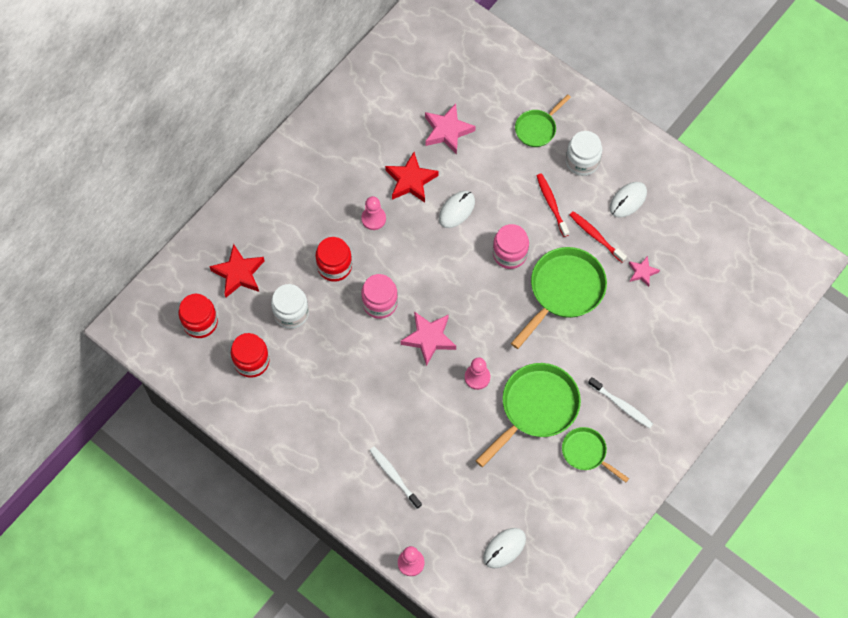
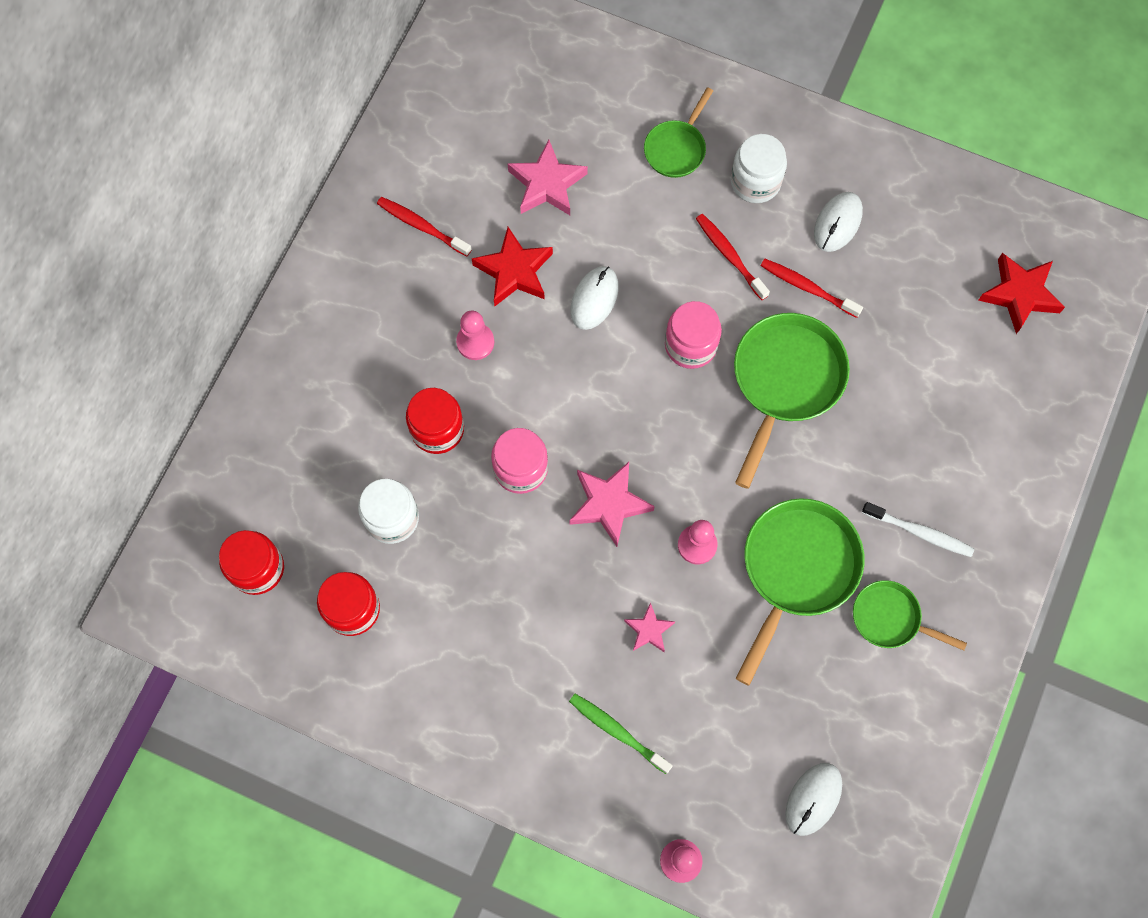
camera: 15 degrees left, 5 degrees up
red star [209,244,265,297] -> red star moved to [978,253,1065,334]
white toothbrush [369,447,422,509] -> green toothbrush [569,694,673,774]
pink star [629,256,660,287] -> pink star moved to [624,602,675,652]
none -> red toothbrush [377,197,472,256]

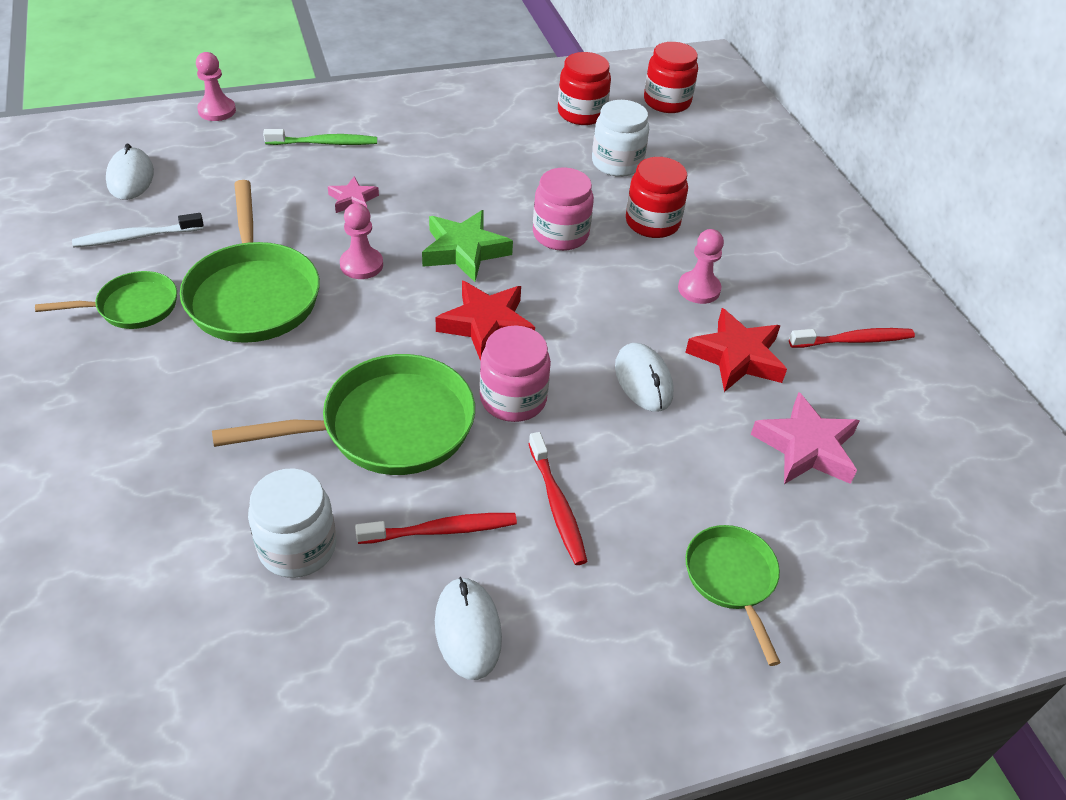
camera: 135 degrees right, 25 degrees down
pink star [569,462,655,547] -> green star [422,210,513,282]
red toothbrush [696,214,770,300] -> red toothbrush turned 60 degrees clockwise [528,432,587,565]
white jar [731,134,787,203] -> white jar moved to [248,468,336,578]
green pan [734,313,850,489] -> green pan turned 90 degrees counterclockwise [212,354,475,475]
white toothbrush [862,502,974,557] -> white toothbrush moved to [72,213,204,247]
red star [978,253,1065,334] -> red star moved to [435,281,535,361]

